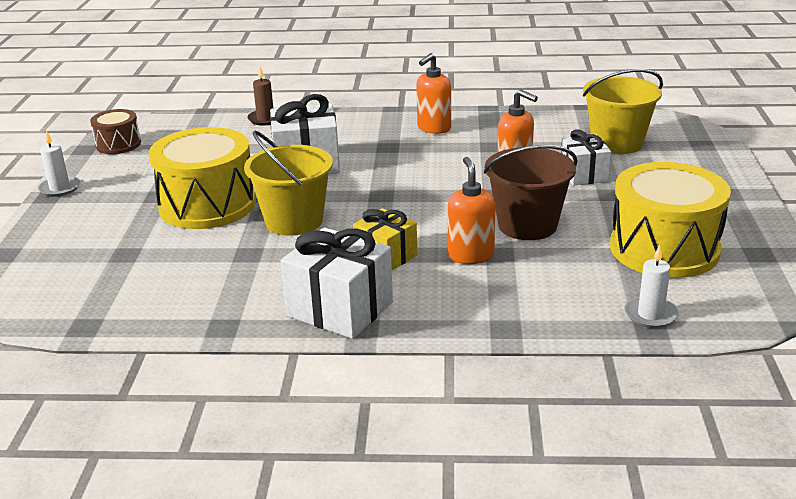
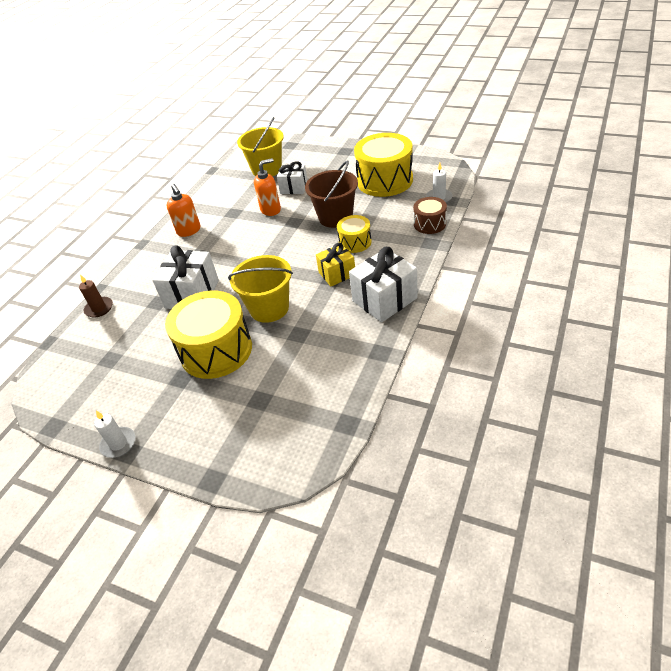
camera: 65 degrees left, 15 degrees up
brown drum [90,109,141,154] -> brown drum moved to [413,197,447,234]
orange soap dispenser [448,157,496,264] -> yellow drum [337,215,372,253]

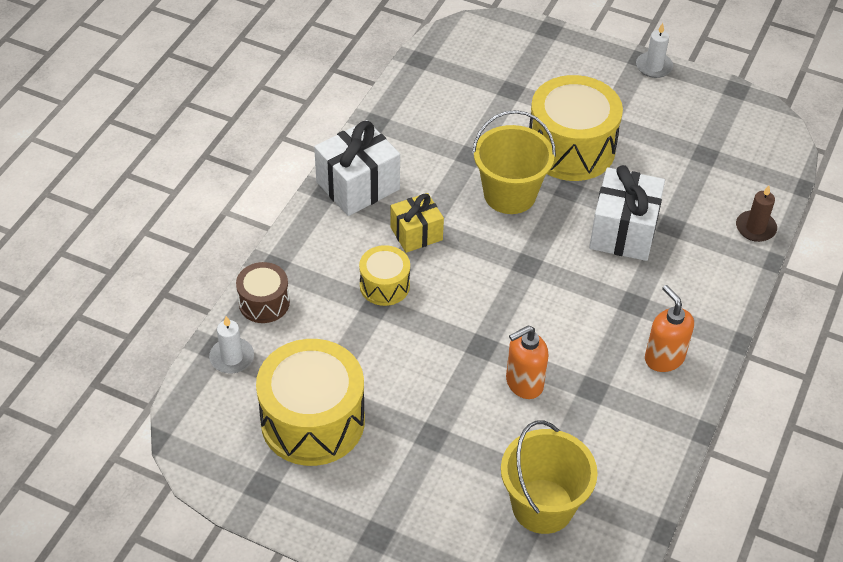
camera: 175 degrees right, 5 degrees up
white gift [277,161,308,194] -> none
brown bucket [305,160,358,228] -> none

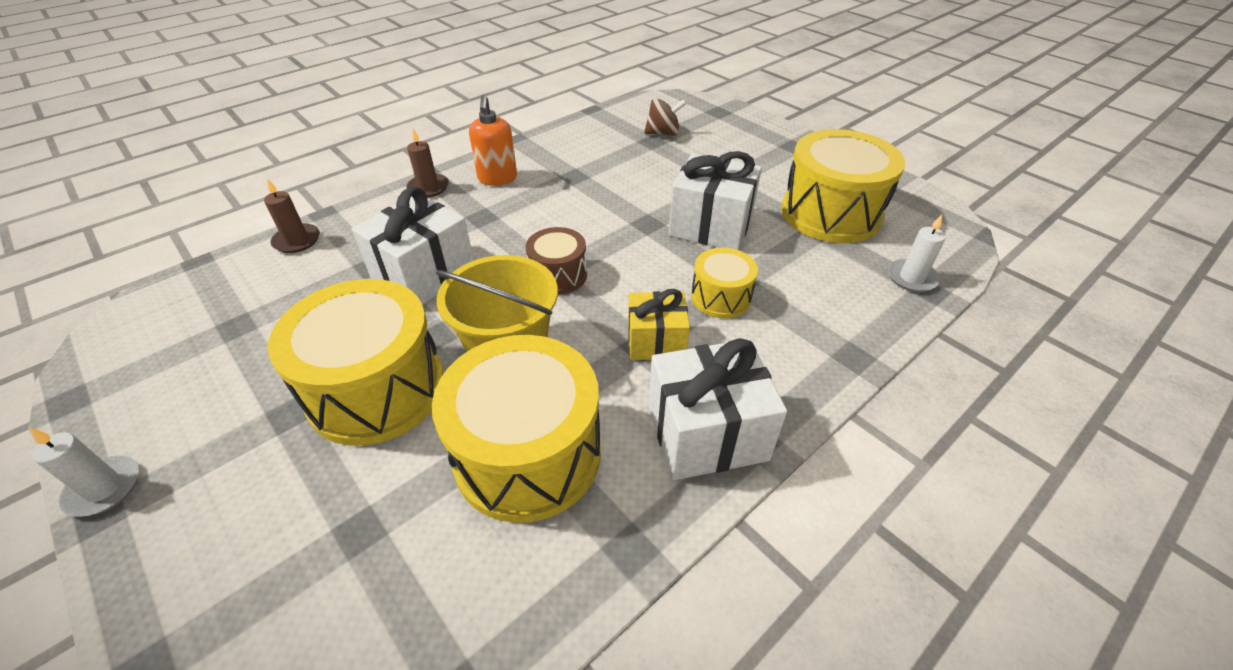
camera: 155 degrees left, 5 degrees down
brown drum [236,262,290,323] -> brown drum moved to [526,227,587,295]
yellow bucket [501,420,598,534] -> brown spinning top [644,98,686,136]
orange soap dispenser [506,325,549,399] -> none
none -> brown candle [407,128,449,198]
none -> yellow drum [432,335,601,523]
none -> white gift [669,151,762,250]

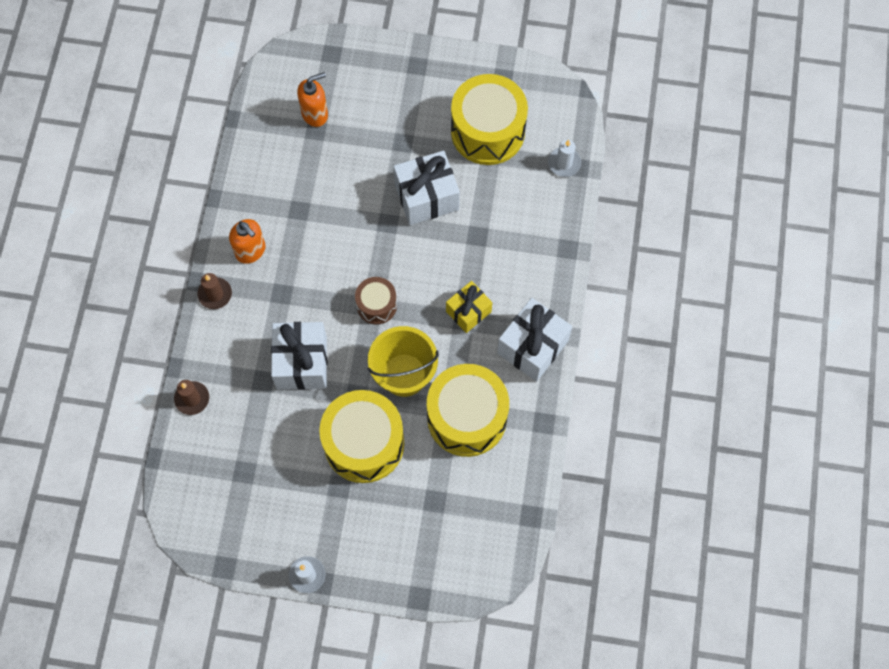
camera: 40 degrees left, 25 degrees up
brown spinning top [644,98,686,136] -> orange soap dispenser [297,72,328,127]
yellow drum [691,248,758,318] -> none

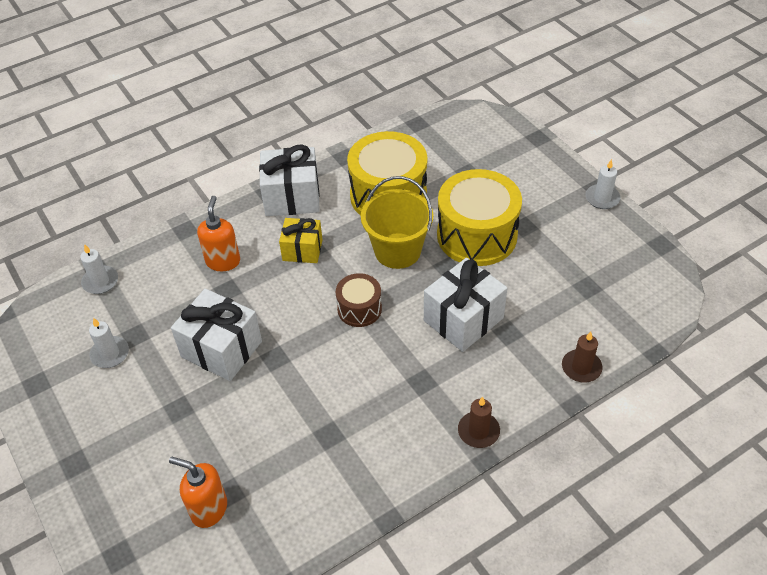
camera: 130 degrees left, 20 degrees down
orange soap dispenser [229,219,266,264] -> orange soap dispenser moved to [197,196,240,271]
yellow drum [451,74,528,165] -> white candle [89,318,129,368]

